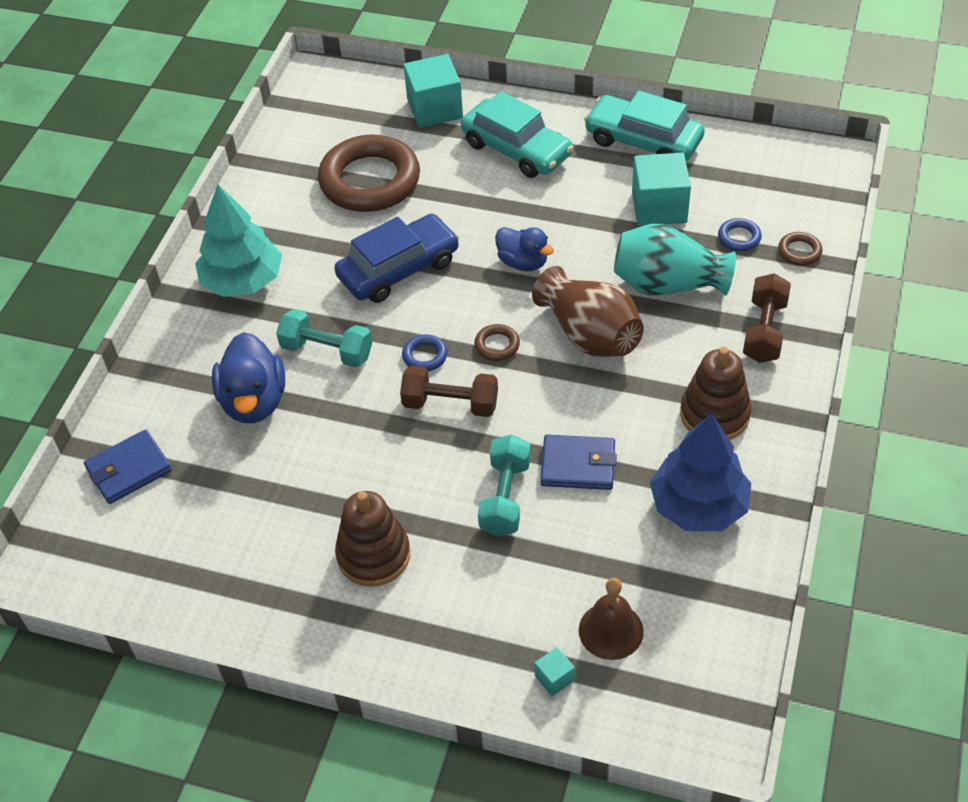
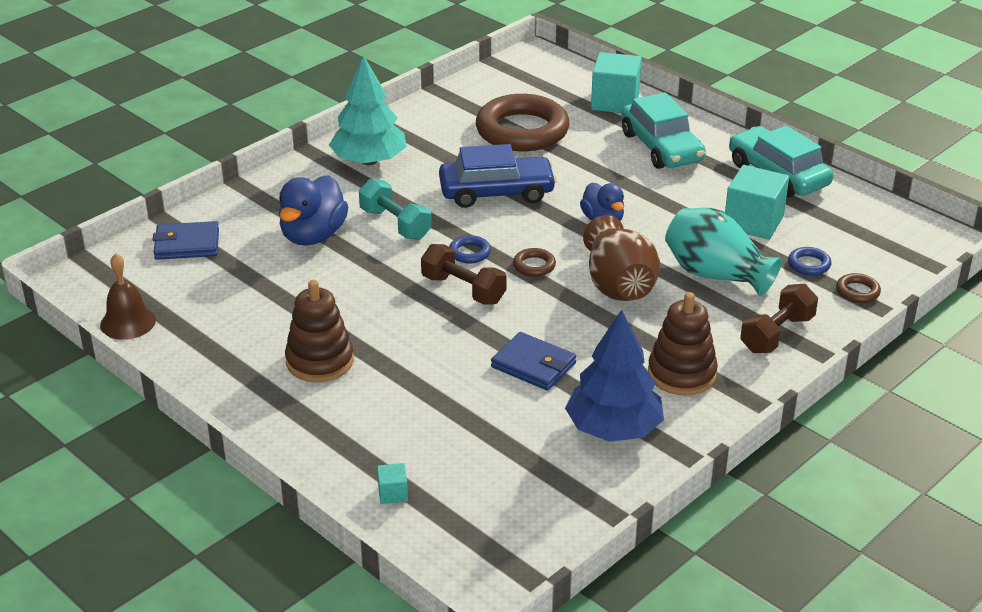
camera: 25 degrees right, 15 degrees down
turquoise dumbbell [478,435,531,536] -> none
brown bell [579,578,644,660] -> brown bell moved to [100,253,156,340]

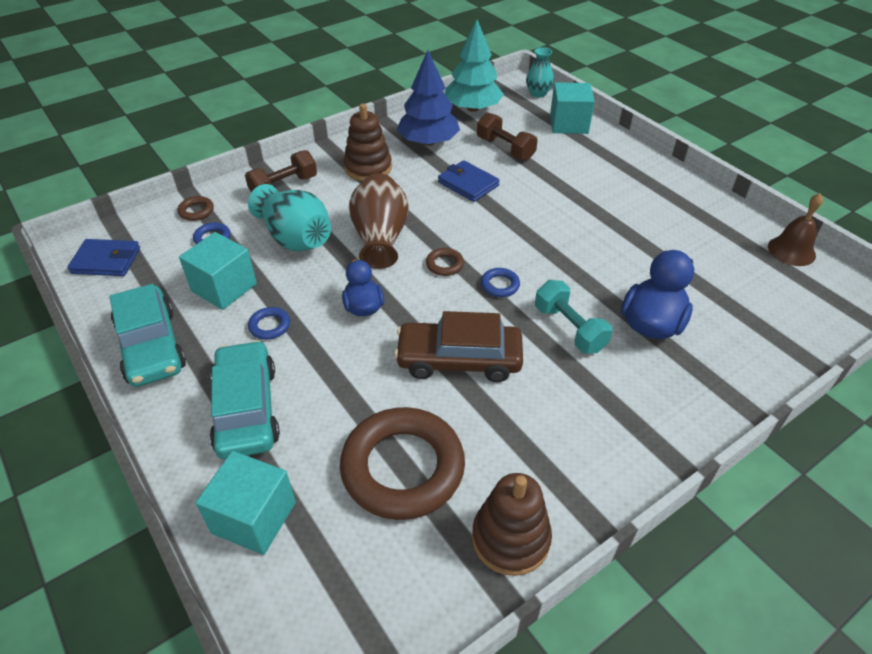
camera: 170 degrees left, 10 degrees up
blue wallet [153,221,219,260] -> blue wallet moved to [67,239,140,276]
brown stacking toy [285,280,354,382] -> brown stacking toy moved to [472,473,552,576]
turquoise tree [329,55,407,165] -> turquoise tree moved to [445,20,504,112]
turquoise cube [377,463,408,504] -> turquoise cube [550,82,595,134], size x2.21
brown dumbbell [421,244,507,305] -> brown dumbbell moved to [477,112,538,161]
blue car [439,144,557,208] -> brown car [394,311,523,382]
none -> blue ring [248,307,290,340]
none -> turquoise vase [526,47,554,97]

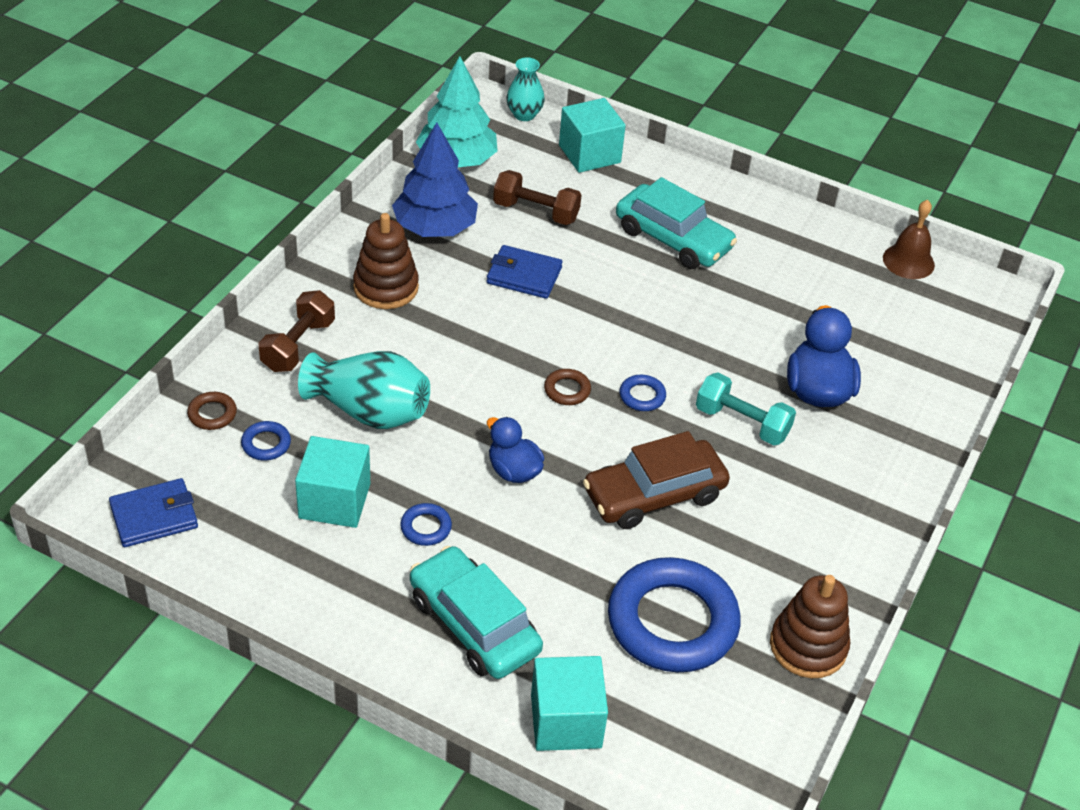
camera: 30 degrees left, 0 degrees up
turquoise car [110,284,186,387] -> turquoise car moved to [616,177,737,269]
brown ring [340,407,465,520] -> blue ring [608,557,741,672]
brown vase [349,173,409,269] -> none

